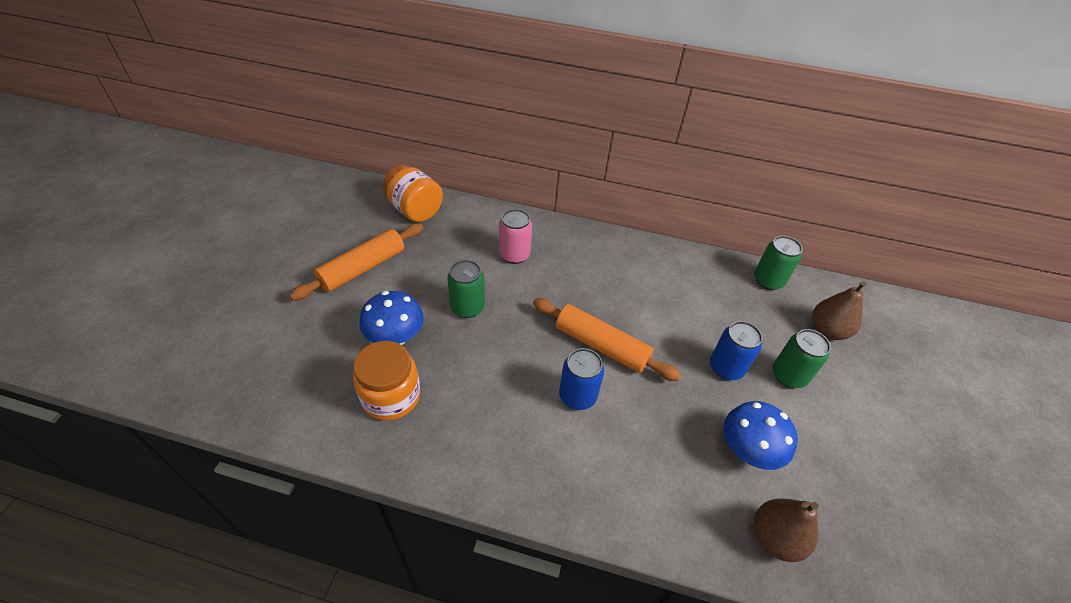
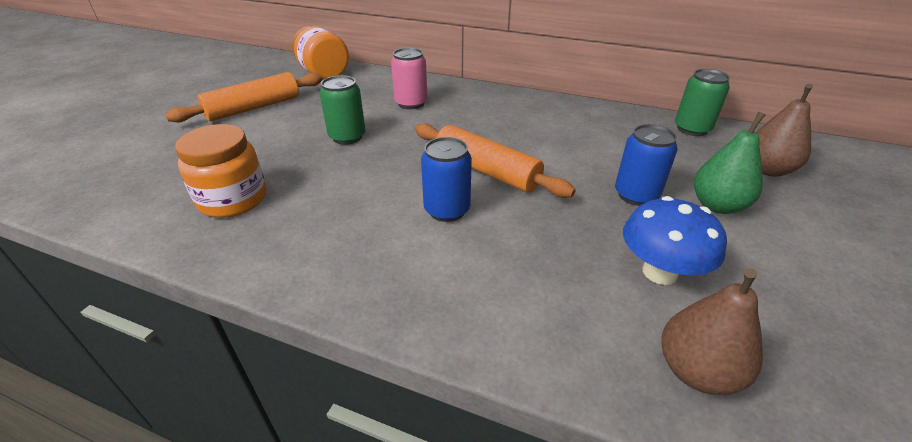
camera: 10 degrees right, 10 degrees down
blue mushroom [359,291,424,345] -> none
green can [773,329,831,388] -> green pear [694,112,766,214]

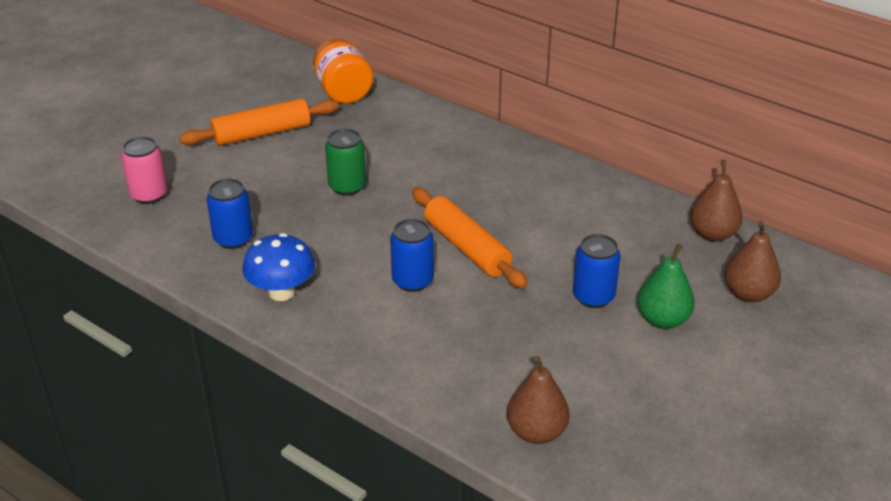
camera: 15 degrees right, 0 degrees up
orange jar [175,124,266,218] -> blue can [206,178,253,249]
pink can [391,48,428,110] -> pink can moved to [121,136,168,204]
blue mushroom [623,196,727,285] -> blue mushroom moved to [243,233,315,301]
green can [675,69,730,136] -> brown pear [690,160,743,242]

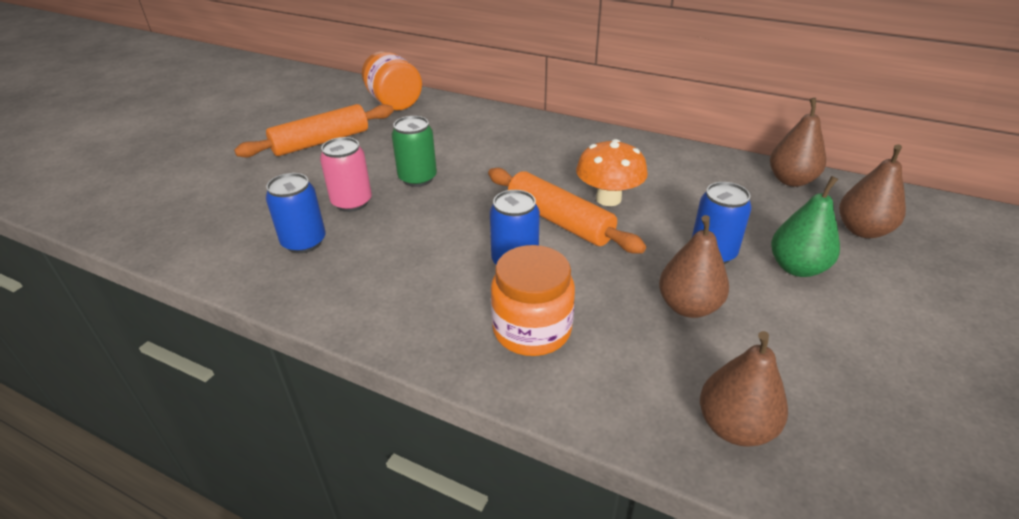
camera: 10 degrees left, 0 degrees up
pink can [121,136,168,204] -> pink can moved to [320,137,372,212]
blue mushroom [243,233,315,301] -> none
none -> orange jar [491,245,575,356]
none -> orange mushroom [576,139,648,206]
none -> brown pear [659,215,729,318]

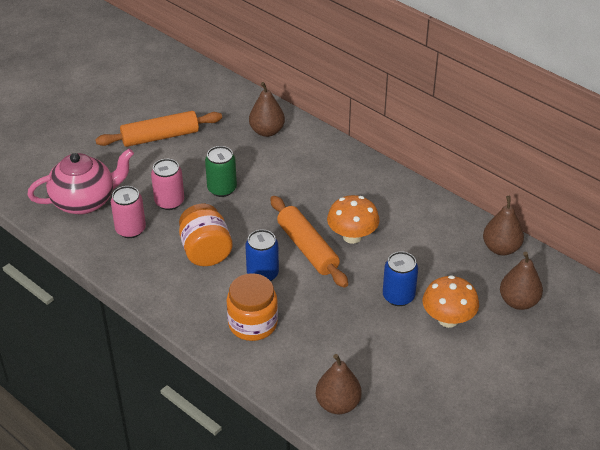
camera: 15 degrees right, 5 degrees up
blue can [266,173,326,253] -> pink can [111,186,146,238]
orange jar [362,51,422,110] -> orange jar moved to [179,204,232,266]
brown pear [659,215,729,318] -> brown pear moved to [249,82,285,137]
green pear [771,176,840,277] -> orange mushroom [423,275,479,328]
none -> pink teapot [27,149,134,215]

